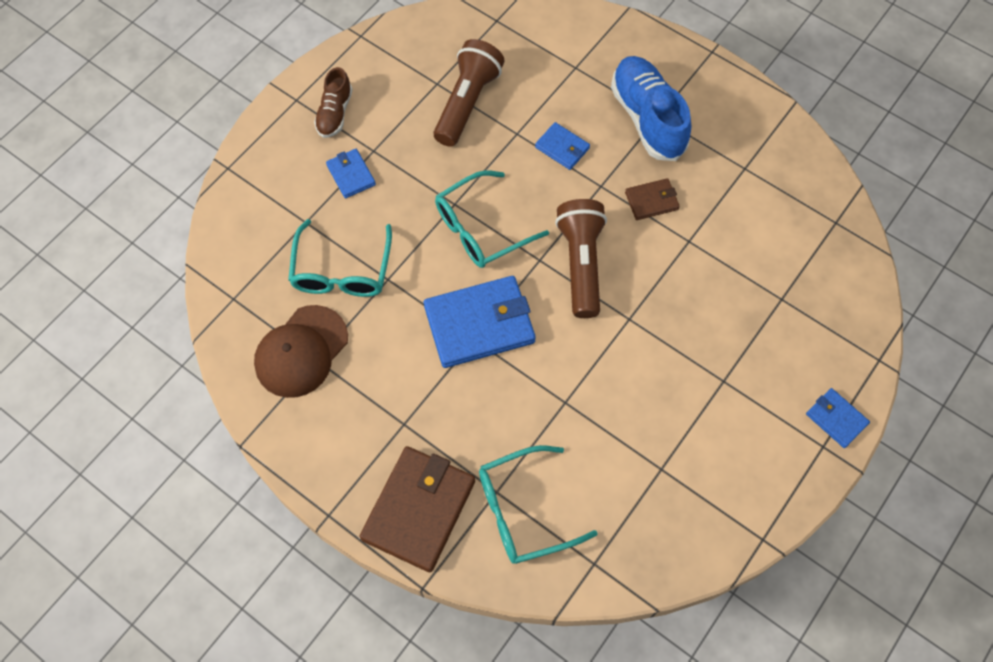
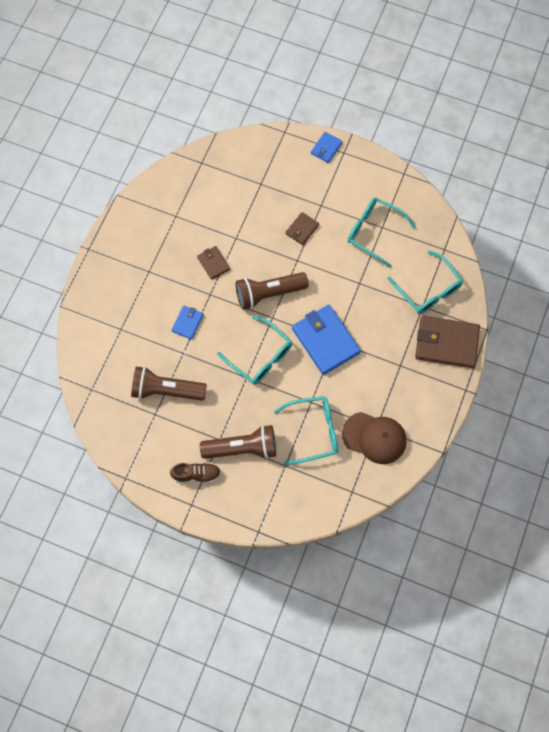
camera: 105 degrees left, 5 degrees up
blue wallet [326,149,376,198] -> brown flashlight [200,425,276,459]
blue shoe [611,56,691,161] -> none
none -> brown wallet [285,212,319,245]
none -> turquoise glasses [348,198,416,268]

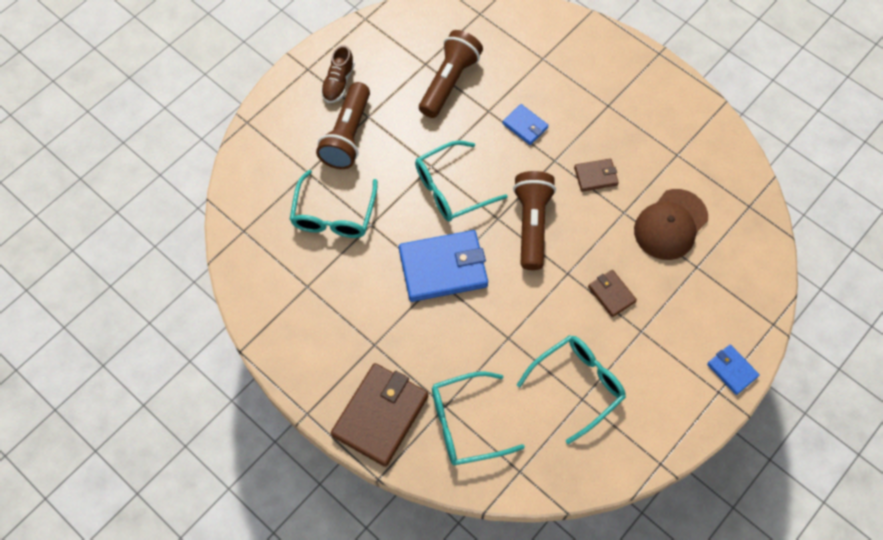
camera: 110 degrees right, 5 degrees down
brown cap [342,412,407,464] -> brown cap moved to [634,189,708,260]

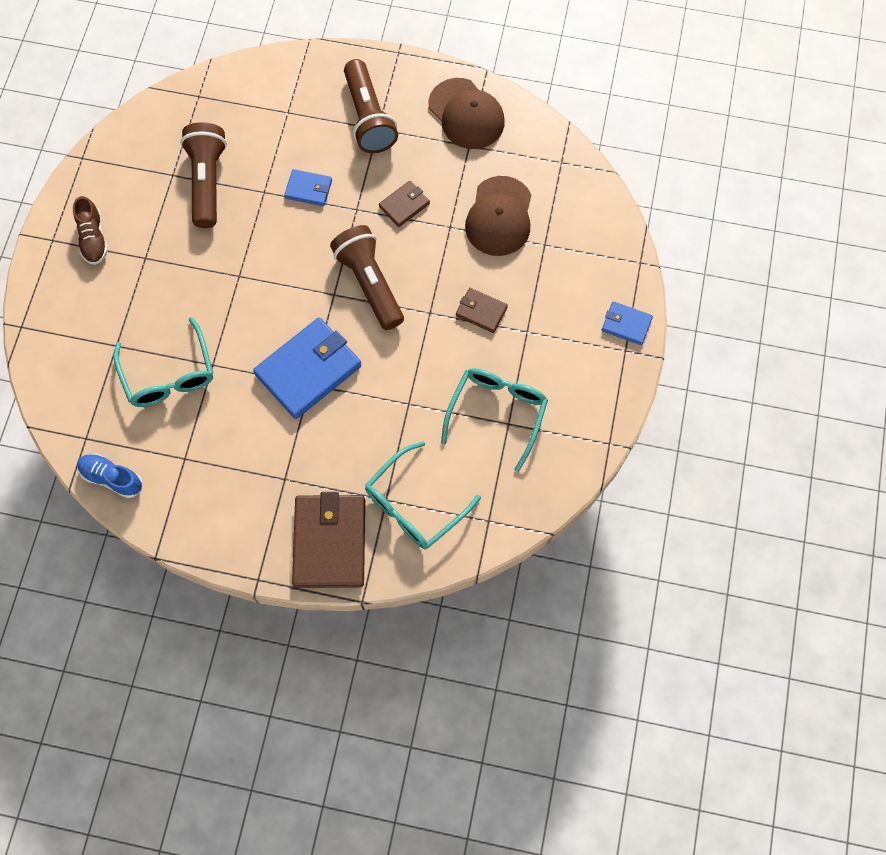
camera: 30 degrees left, 5 degrees up
brown flashlight [316,82,370,169] -> brown flashlight moved to [344,59,398,153]
turquoise glasses [415,141,508,221] -> none
none -> blue shoe [77,454,143,498]
none -> brown cap [428,78,505,149]

